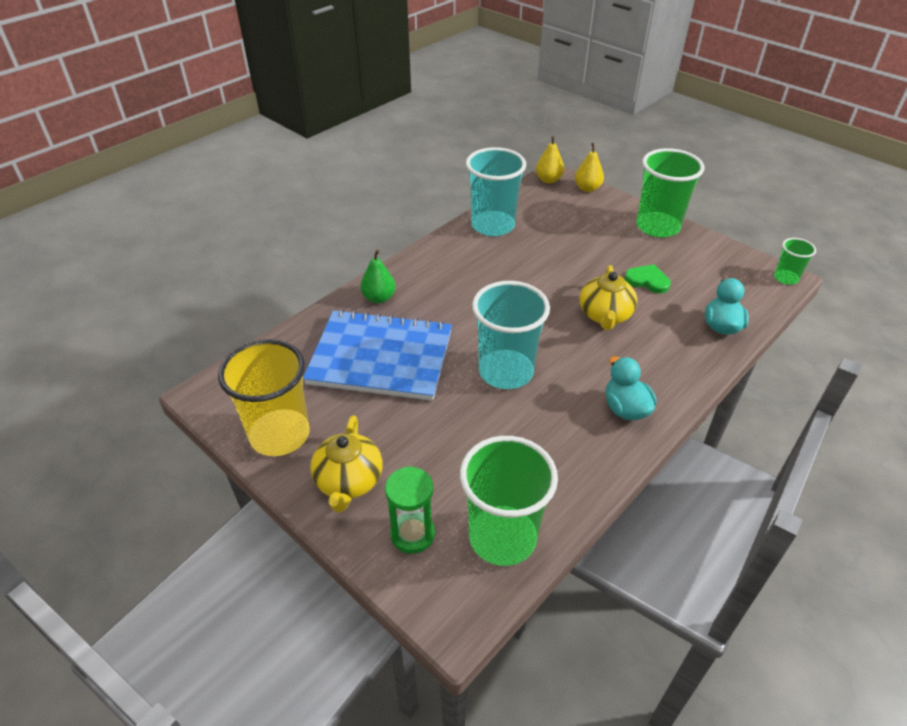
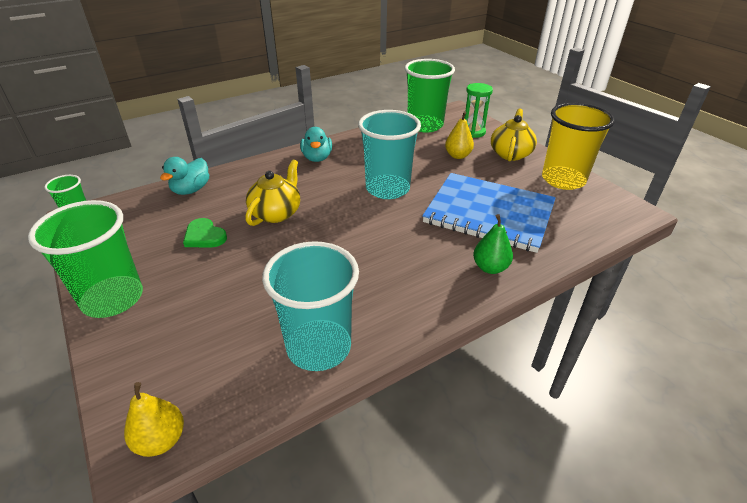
camera: 165 degrees left, 5 degrees down
yellow pear [575,143,604,192] -> yellow pear moved to [445,111,474,159]

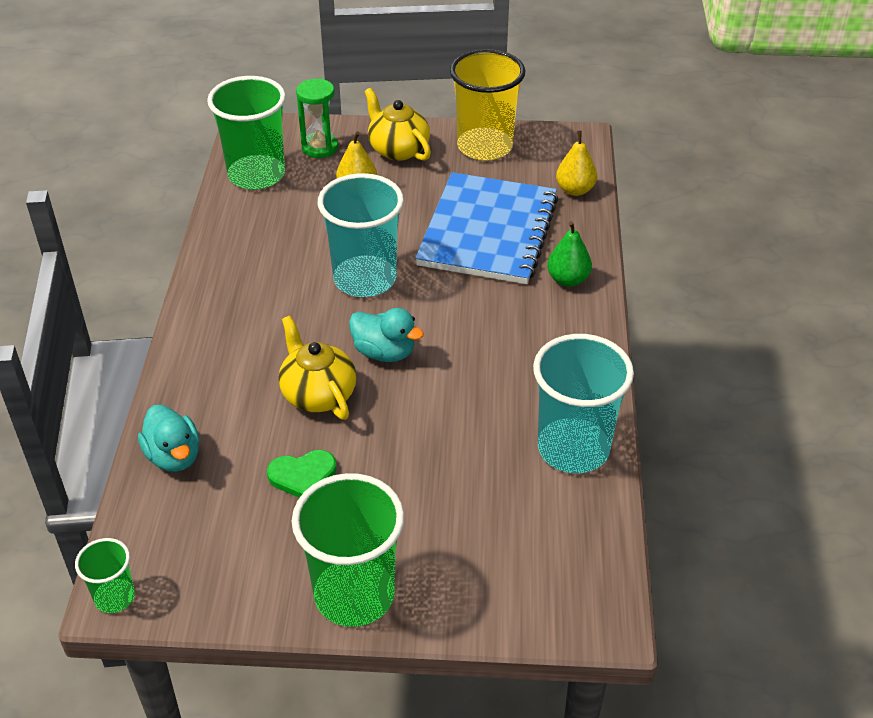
camera: 55 degrees left, 5 degrees up
yellow pear [124,382,184,457] -> yellow pear moved to [556,130,597,196]
turquoise duck [300,127,332,162] -> turquoise duck moved to [349,308,424,362]
blue notebook [422,173,556,253] -> blue notebook turned 45 degrees counterclockwise [415,172,558,284]

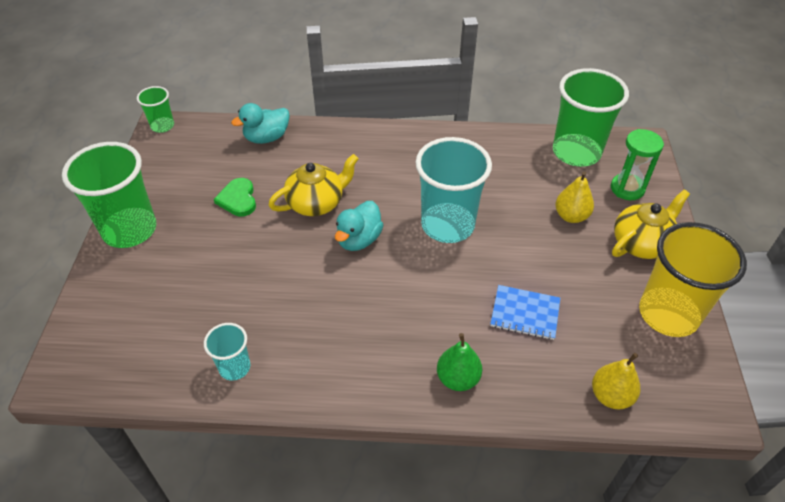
camera: 90 degrees right, 5 degrees up
blue notebook [415,172,558,284] -> blue notebook [490,285,560,340], size x0.45
turquoise cup [533,334,634,473] -> turquoise cup [204,323,250,380], size x0.50

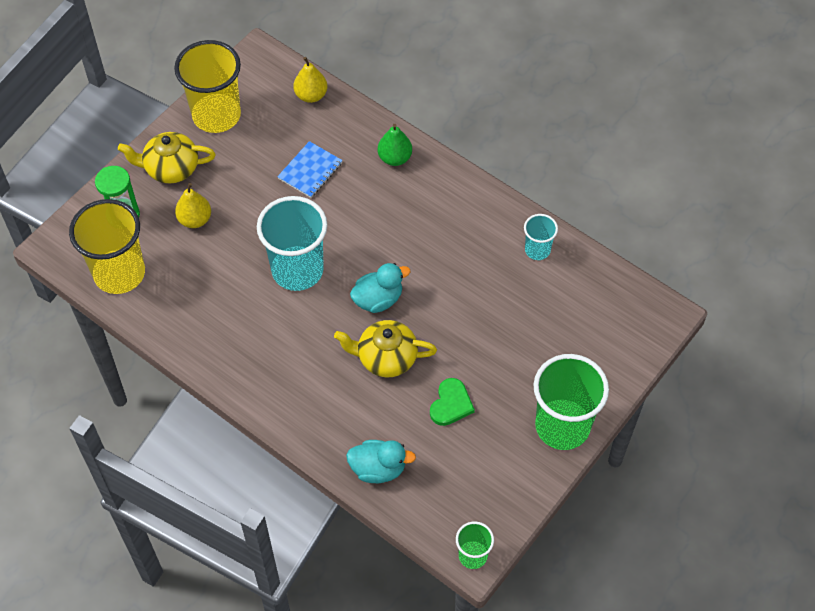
camera: 145 degrees left, 10 degrees up
blue notebook [490,285,560,340] -> blue notebook turned 75 degrees clockwise [277,141,343,198]
green cup [553,68,629,167] -> yellow cup [69,199,145,294]

